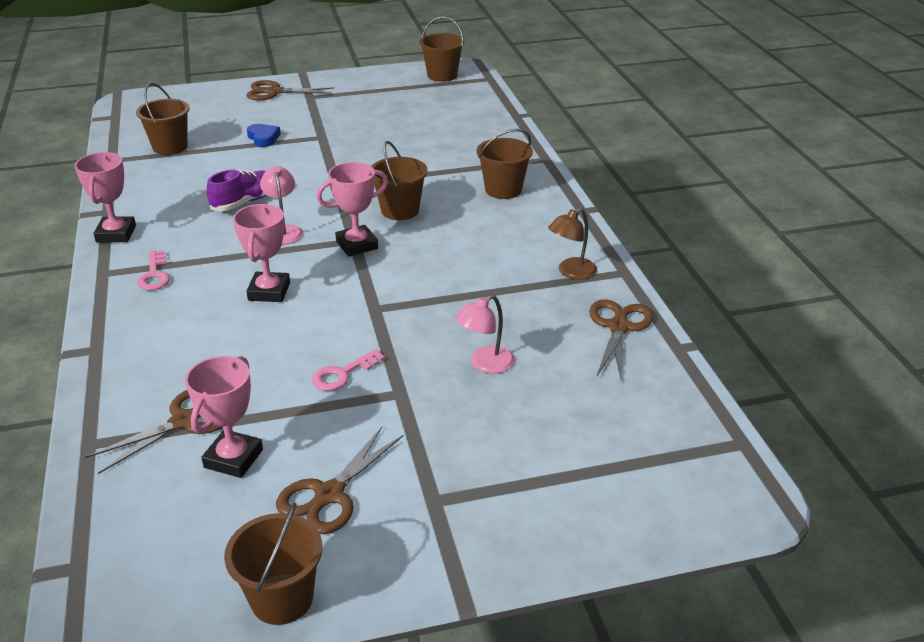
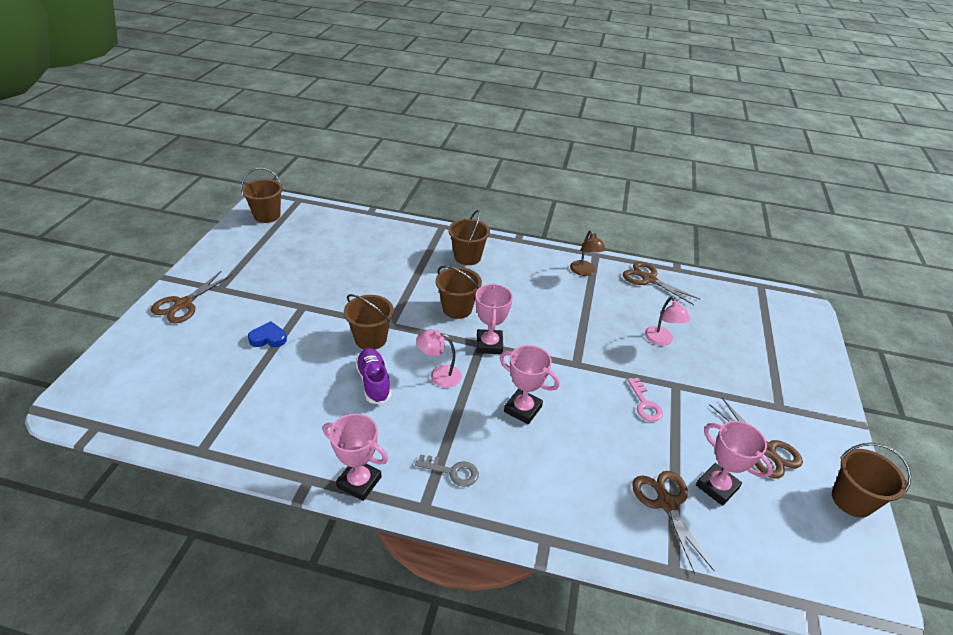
camera: 65 degrees left, 5 degrees up
brown bucket [136,83,190,155] -> brown bucket moved to [344,294,394,349]
pink key [137,250,170,290] -> grey key [415,454,479,487]

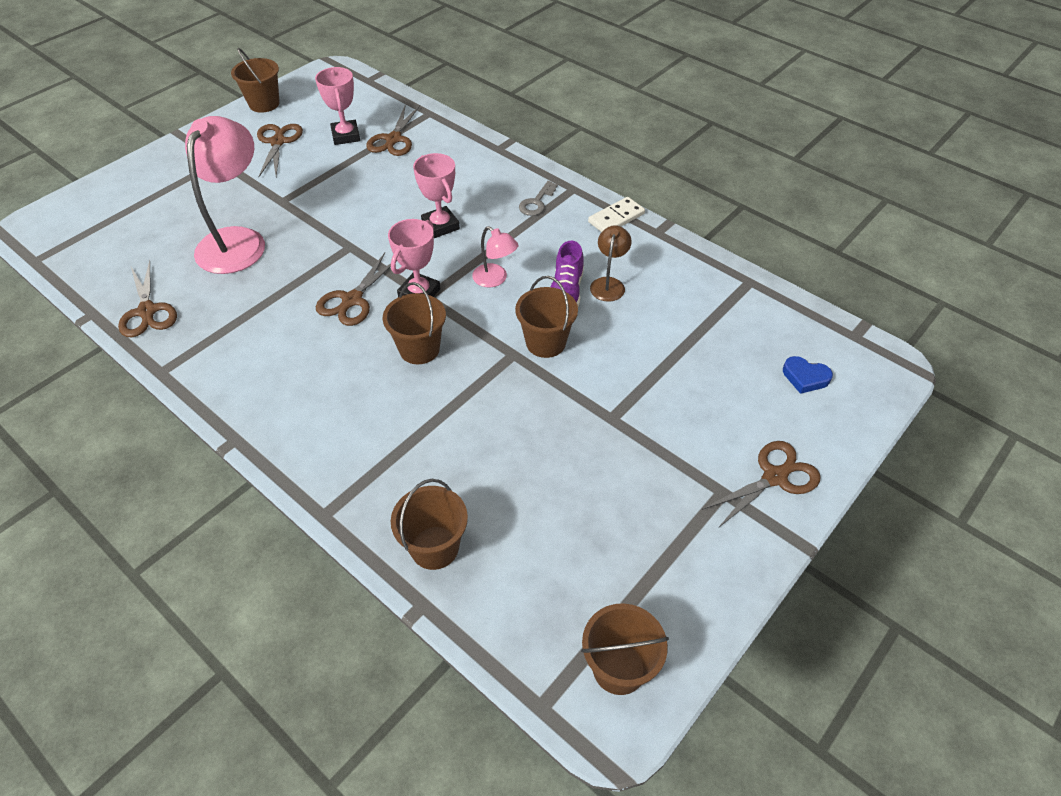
camera: 150 degrees left, 10 degrees up
blue heart [248,321,287,347] -> blue heart moved to [783,356,833,394]
pink trophy [323,414,388,501] -> white domino [588,197,645,232]
grey key [415,454,479,487] -> grey key turned 105 degrees counterclockwise [519,181,558,216]
brown bucket [448,210,490,265] -> brown bucket moved to [391,479,468,570]
brown lamp [570,230,606,276] -> brown lamp moved to [590,225,632,302]
pink key [627,378,663,422] -> none
pink lamp [645,297,690,345] -> pink lamp [185,116,265,274], size x2.07
none -> brown scissors [316,253,397,326]

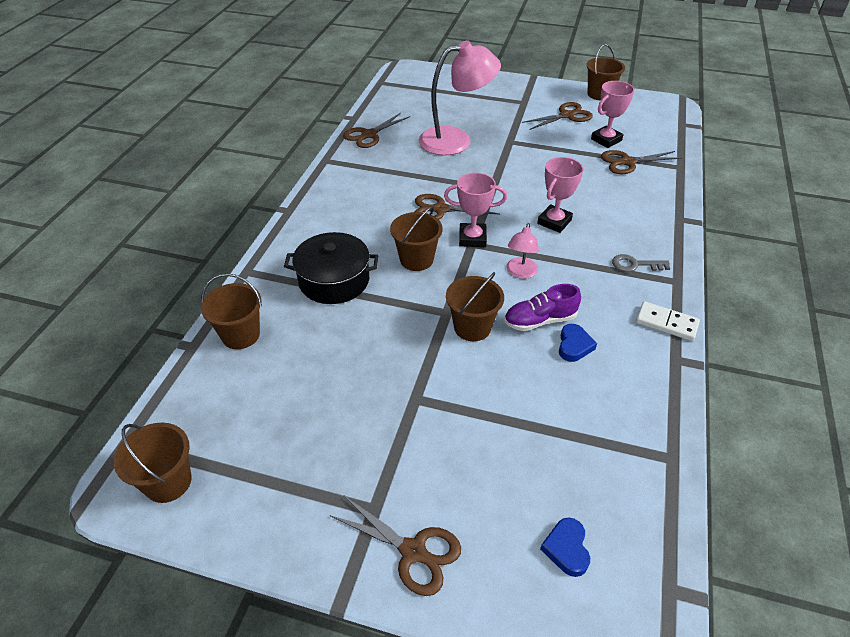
camera: 65 degrees right, 5 degrees down
brown lamp [590,225,632,302] -> blue heart [559,324,597,362]
none -> black pot [284,232,378,304]

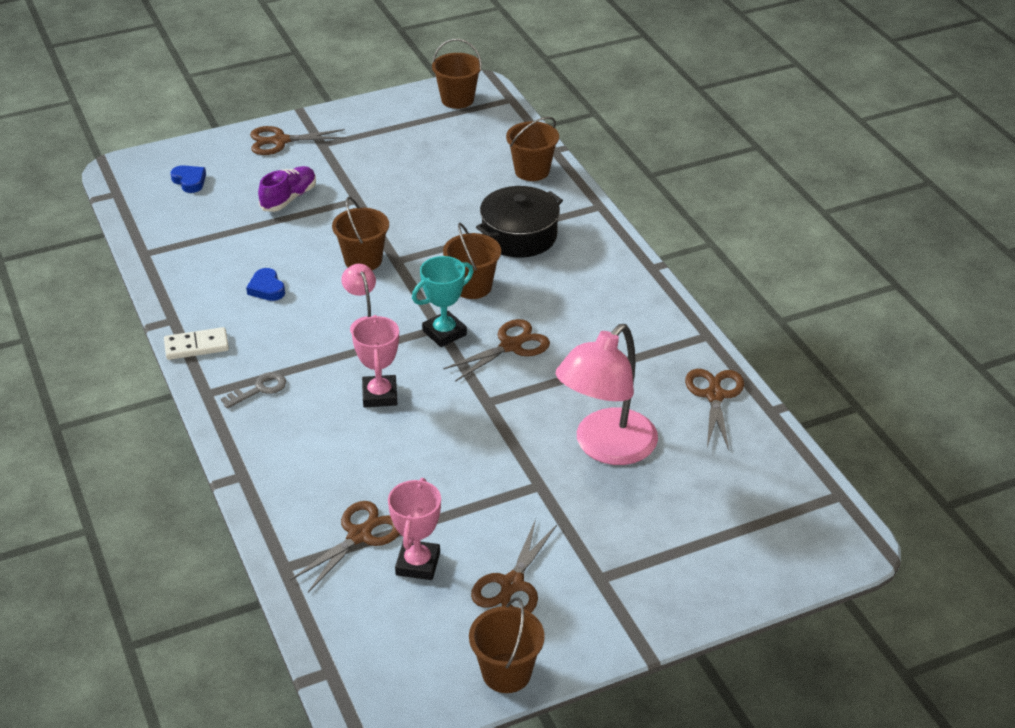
camera: 140 degrees right, 5 degrees down
pink trophy [444,173,507,247] -> turquoise trophy [412,256,474,347]
purple shoe [504,284,581,331] -> purple shoe moved to [258,166,316,212]

